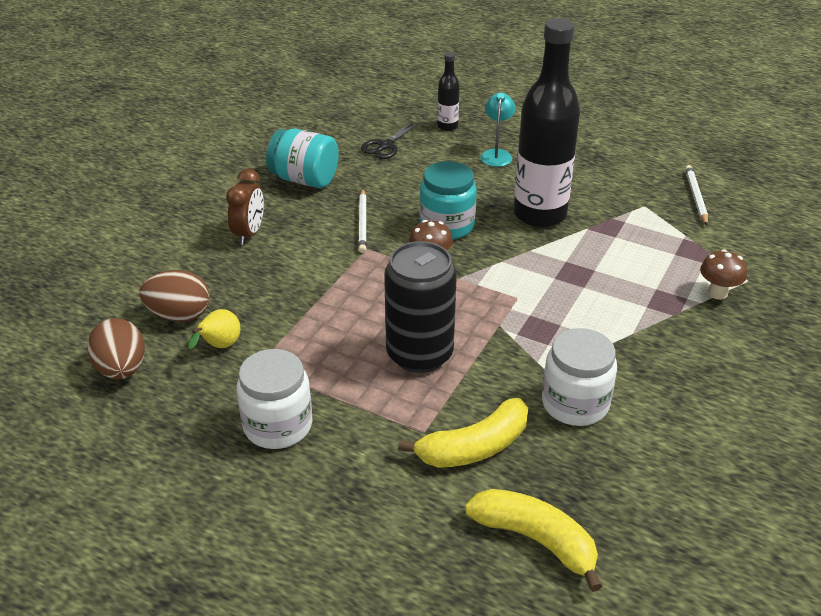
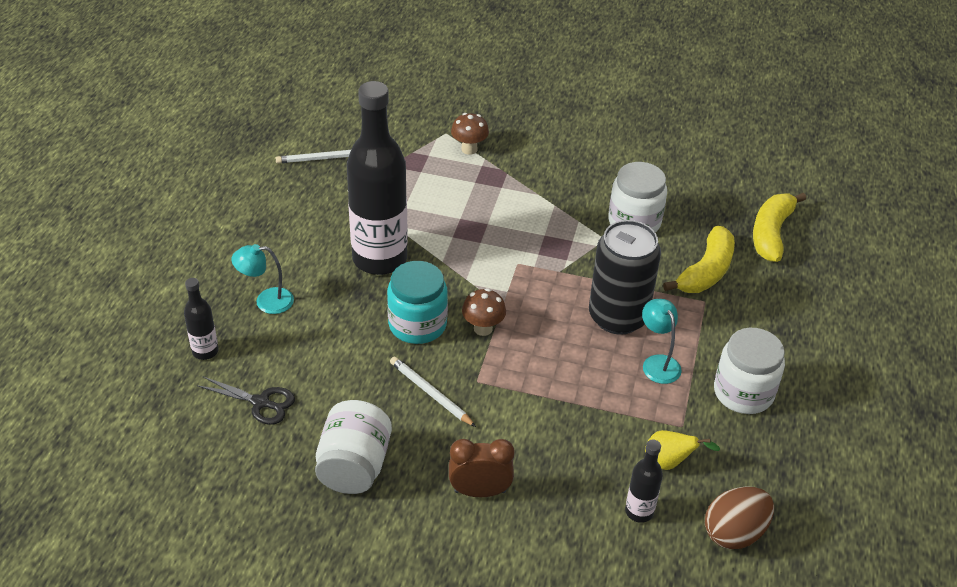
camera: 105 degrees left, 5 degrees up
brown egg [139,270,210,322] -> black bottle [625,440,663,523]
turquoise jar [266,129,339,188] -> white jar [315,400,392,494]
white pencil [358,189,367,253] -> white pencil turned 120 degrees counterclockwise [390,357,476,427]
yellow banana [398,398,528,468] -> yellow banana turned 75 degrees clockwise [663,226,735,293]
none -> turquoise lamp [642,299,682,384]

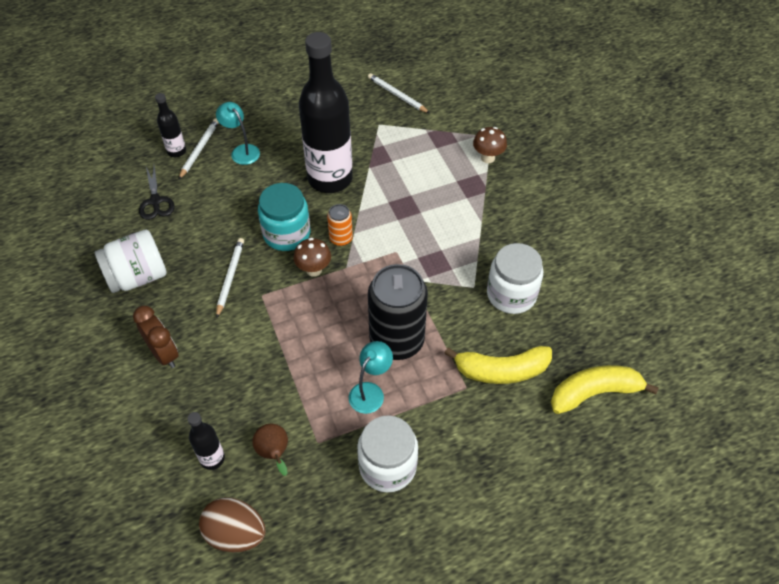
camera: 55 degrees right, 10 degrees up
yellow pear [645,430,720,470] -> brown pear [252,424,288,476]
none -> white pencil [178,118,219,180]
none -> orange can [327,204,353,246]

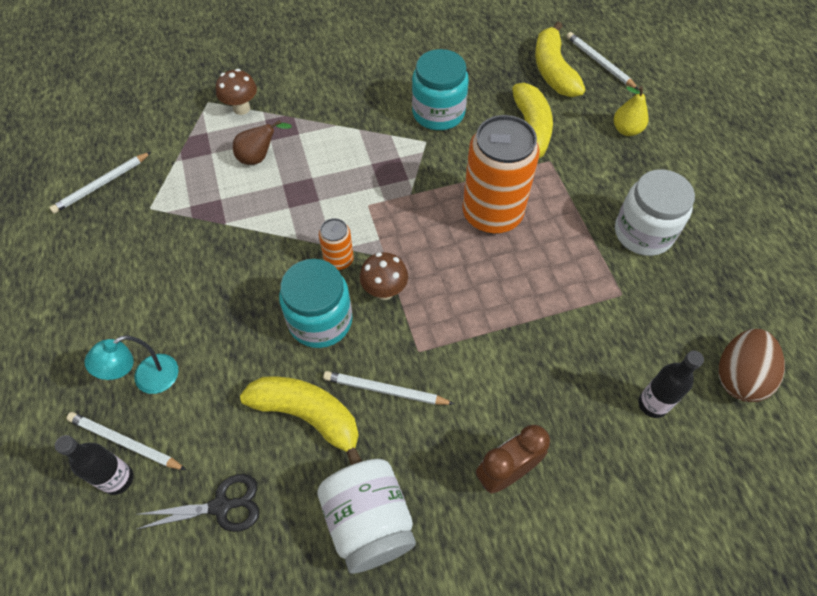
camera: 85 degrees left, 5 degrees up
brown pear [252,424,288,476] -> brown pear moved to [233,120,292,165]
black bottle [299,32,353,193] -> none
turquoise lamp [349,341,393,414] -> none
black can [368,264,428,360] -> orange can [462,115,540,234]
white jar [487,243,543,314] -> turquoise jar [412,49,469,130]
none -> yellow banana [240,376,362,465]
none -> white pencil [567,32,639,90]
none -> yellow pear [614,86,648,136]

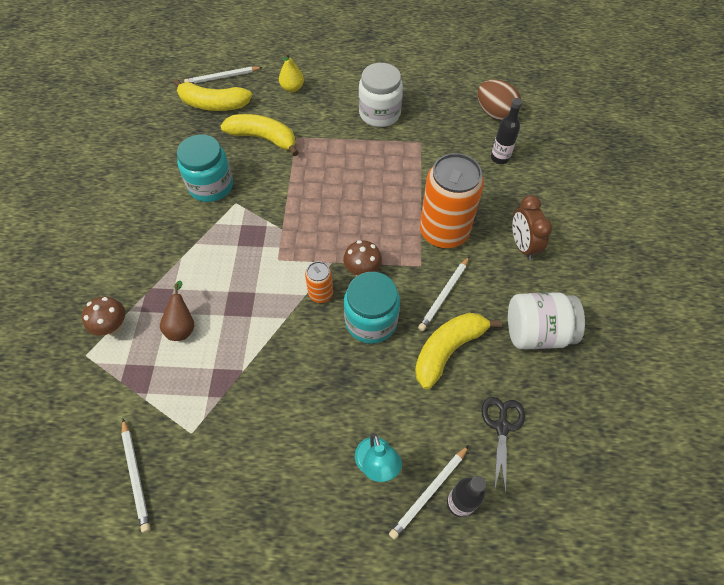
camera: 70 degrees left, 0 degrees up
orange can [462,115,540,234] -> orange can moved to [420,153,484,249]

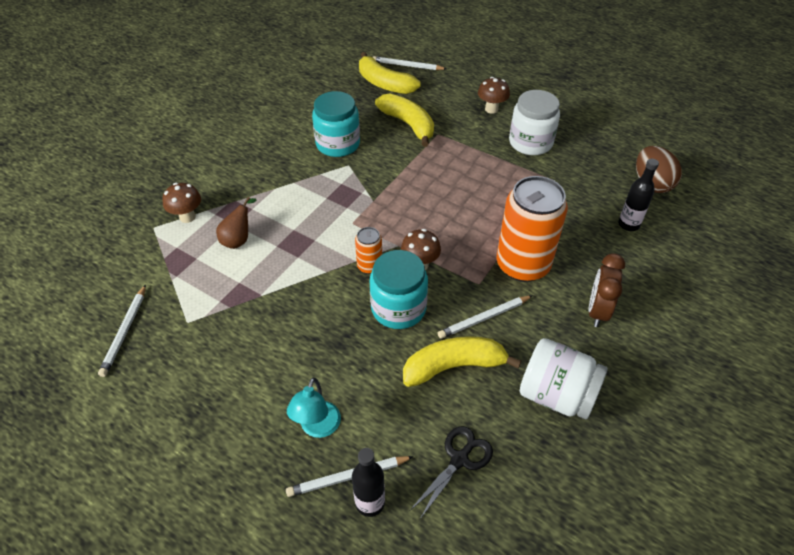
camera: 30 degrees right, 10 degrees down
yellow pear [279,53,304,92] -> none
none -> brown mushroom [478,77,510,114]

